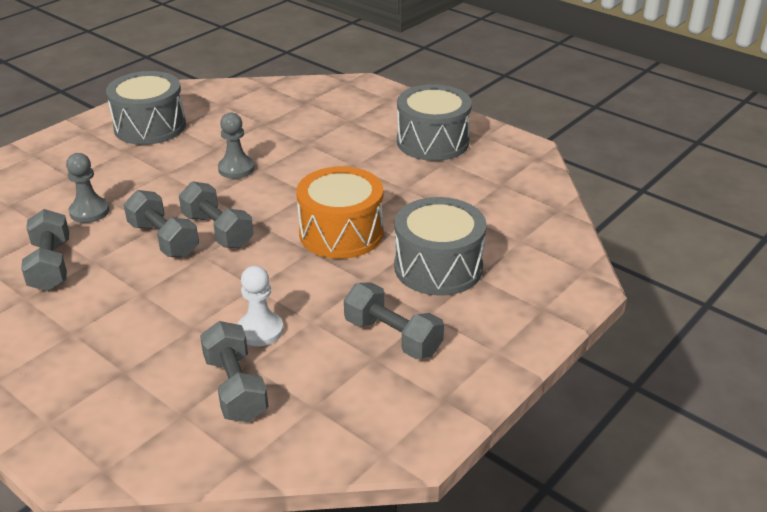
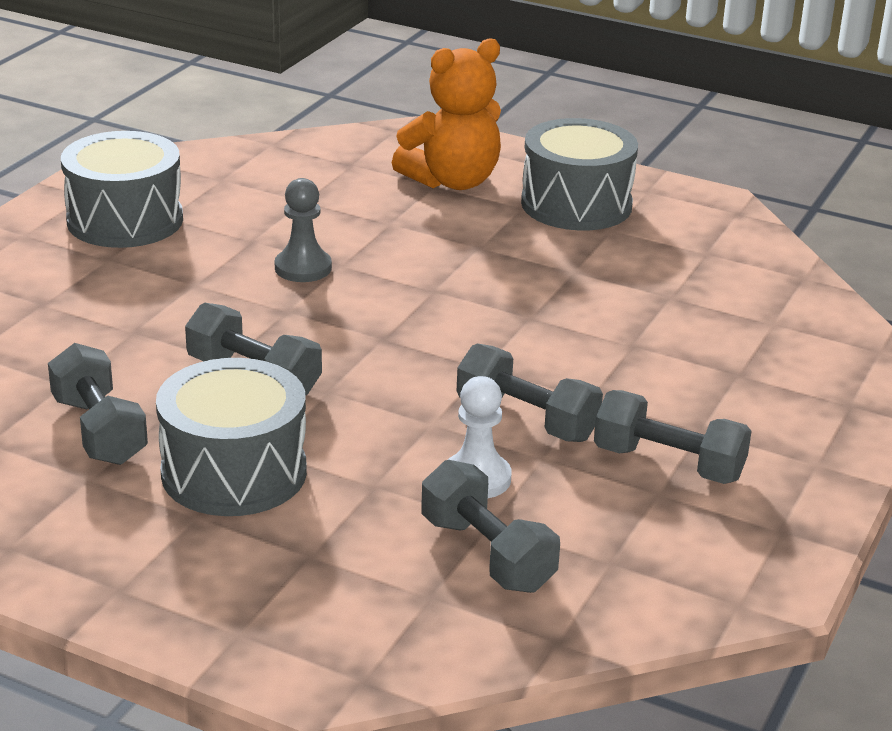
camera: 15 degrees left, 5 degrees down
grey pawn [66,153,109,223] -> none
grey dumbbell [179,181,253,249] -> grey dumbbell moved to [457,344,603,442]
orange drum [296,166,383,259] -> none
grey drum [394,197,486,296] -> grey drum moved to [156,358,307,516]
none -> orange teddy bear [392,38,501,190]

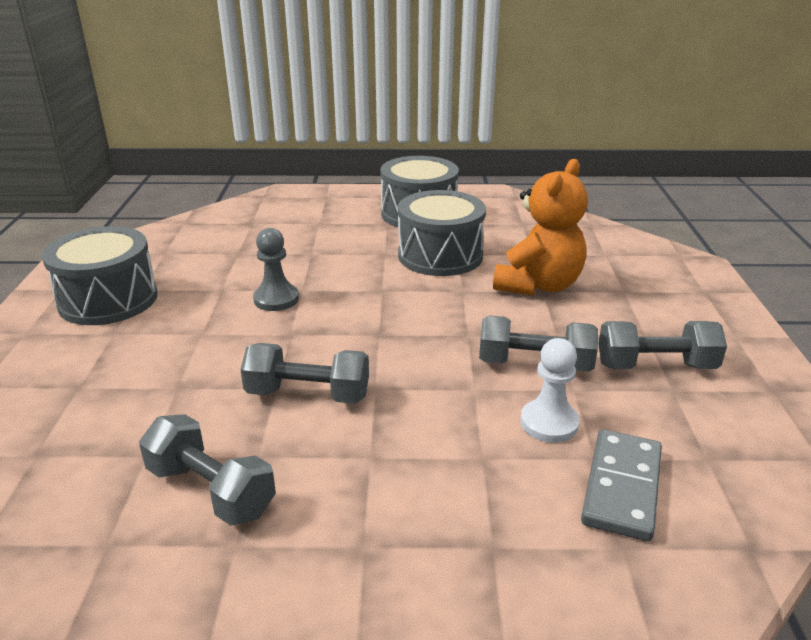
camera: 25 degrees left, 0 degrees up
grey drum [156,358,307,516] -> grey drum moved to [398,190,486,276]
orange teddy bear [392,38,501,190] -> orange teddy bear moved to [493,159,588,296]
grey dumbbell [421,460,560,593] -> grey domino [581,429,662,541]

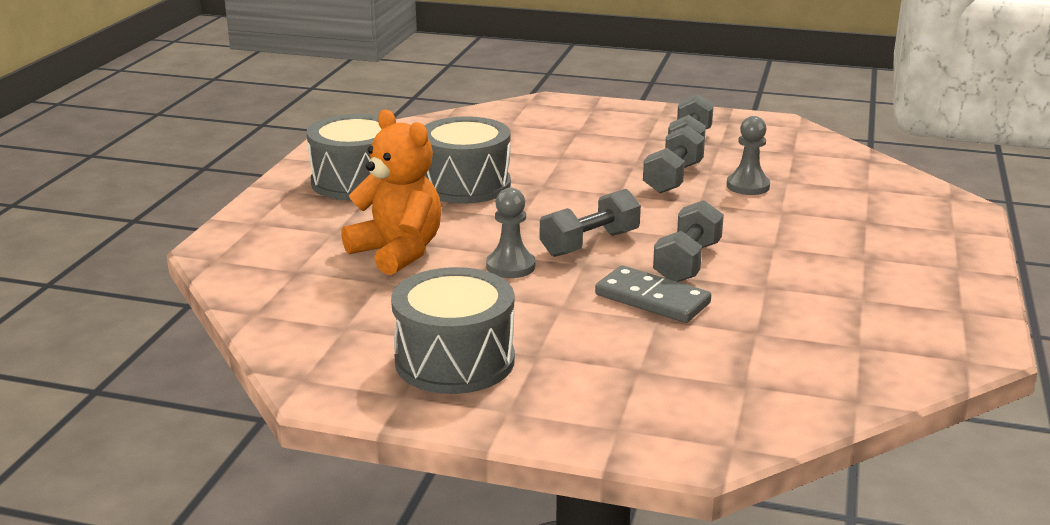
camera: 75 degrees left, 5 degrees down
grey dumbbell [139,414,276,526] -> grey dumbbell moved to [540,189,641,257]
orange teddy bear [493,159,588,296] -> orange teddy bear moved to [341,110,441,275]
white pawn [520,338,580,443] -> grey pawn [727,116,770,195]
grey domino [581,429,662,541] -> grey domino moved to [595,265,711,323]

